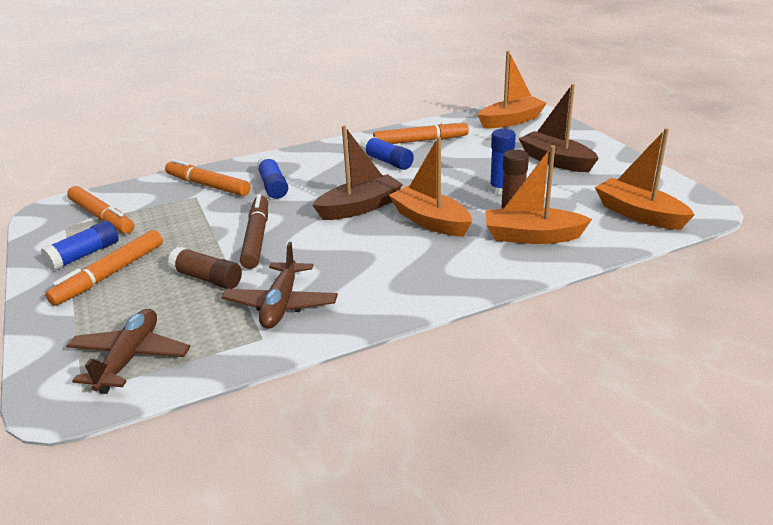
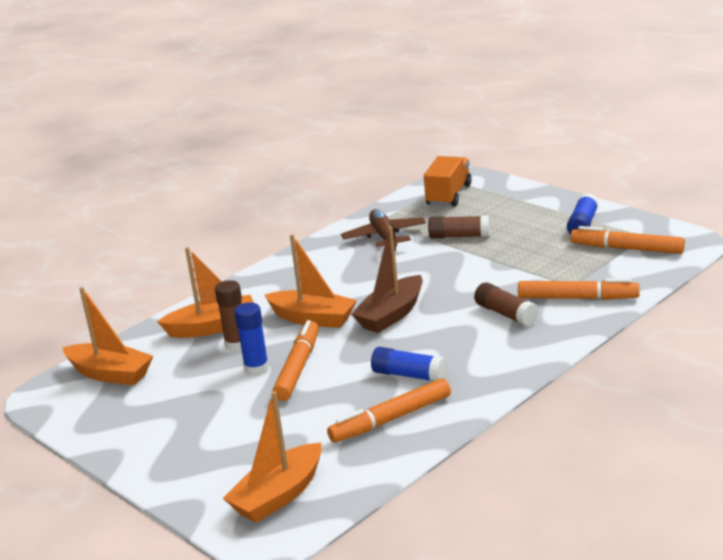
camera: 160 degrees right, 5 degrees down
orange marker [45,230,163,306] -> orange marker moved to [272,320,319,401]
brown plane [66,309,190,394] -> orange truck [424,156,472,206]
brown marker [240,194,268,269] -> none
blue glue stick [257,156,288,199] -> brown glue stick [474,282,539,327]
brown boat [519,84,599,172] -> none

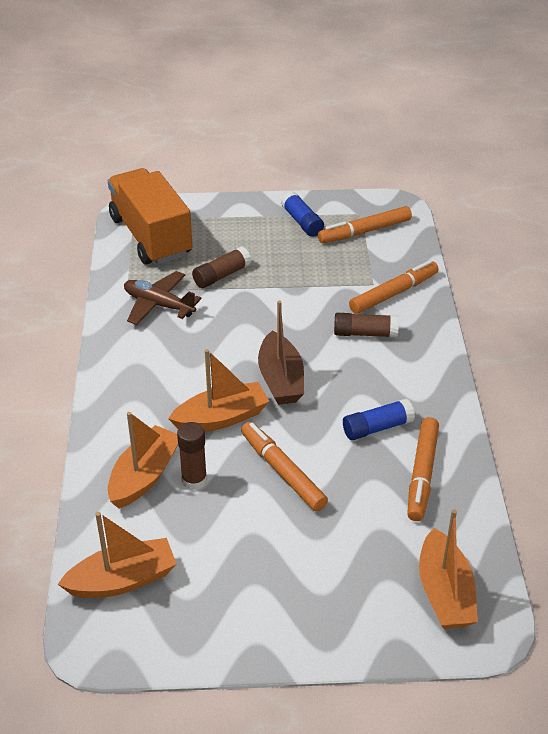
camera: 50 degrees left, 15 degrees up
blue glue stick [234,302,269,375] -> none
orange truck [424,156,472,206] -> orange truck [108,168,193,265], size x1.59

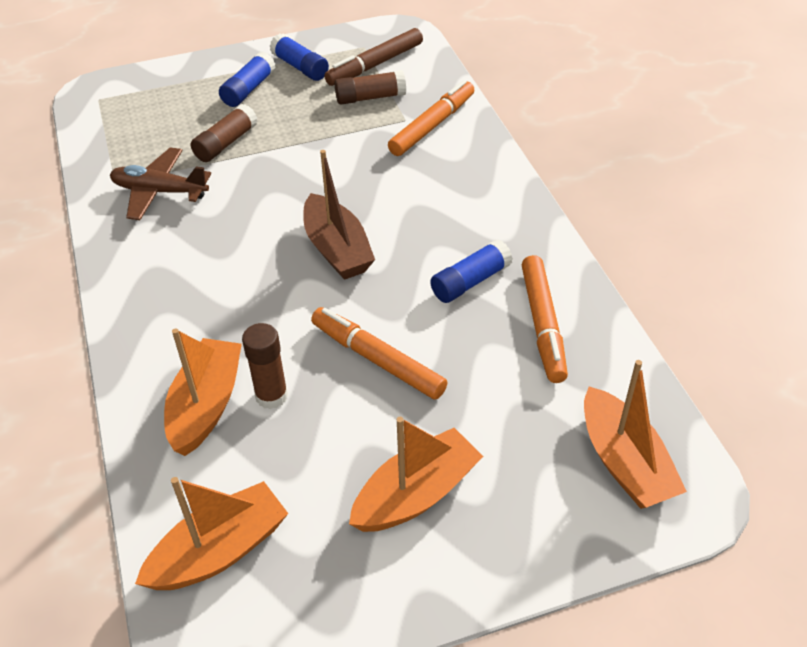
camera: 15 degrees left, 5 degrees up
orange truck [108,168,193,265] -> none
orange boat [168,349,269,432] -> orange boat moved to [349,417,483,532]
orange marker [318,206,412,243] -> brown marker [324,28,423,86]
brown glue stick [334,313,399,337] -> brown glue stick moved to [335,70,406,105]
none -> blue glue stick [219,52,276,107]

